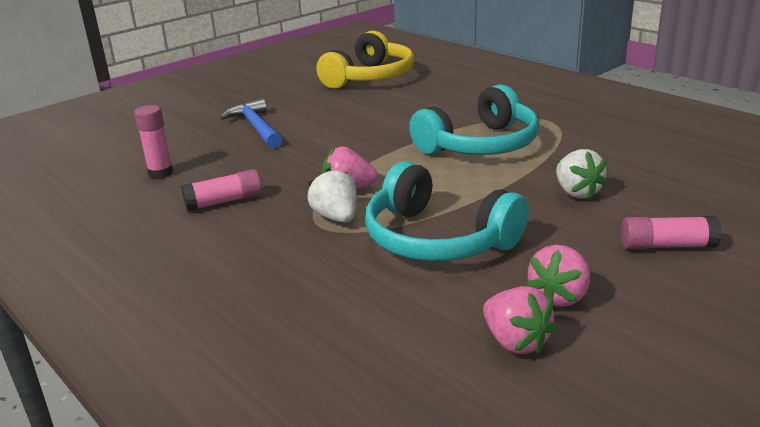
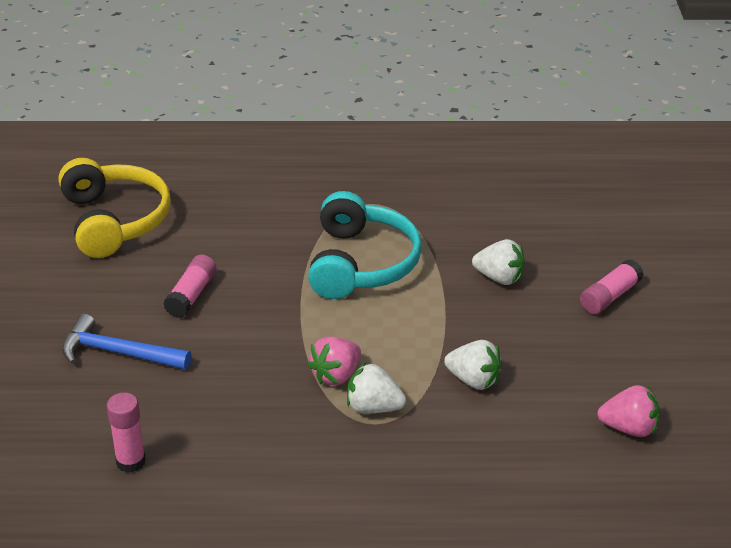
camera: 50 degrees left, 10 degrees up
pink glue stick [181,169,262,211] -> pink glue stick moved to [163,254,216,318]
turquoise headphones [365,161,529,261] -> white strawberry [444,340,502,390]
pink strawberry [526,245,590,307] -> none

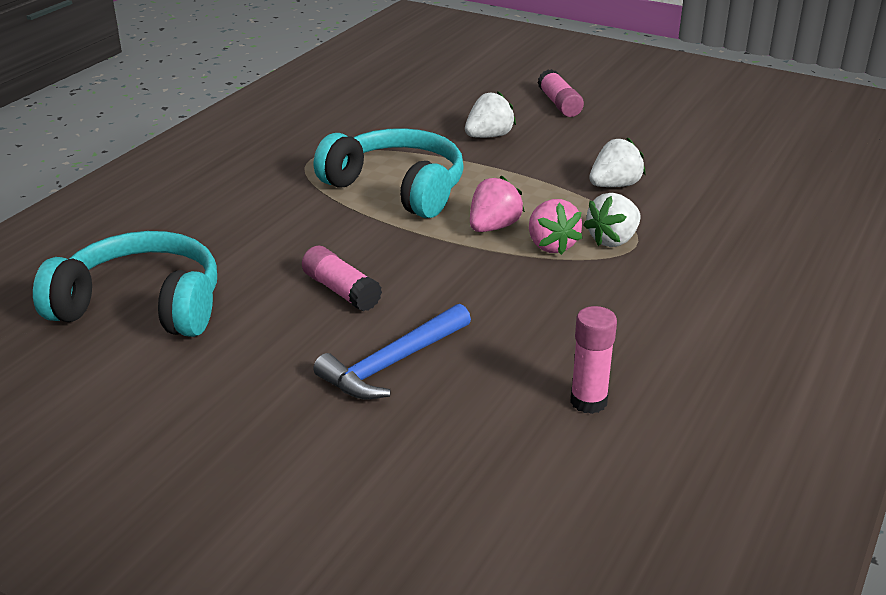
camera: 60 degrees left, 5 degrees down
yellow headphones [59,158,171,258] -> turquoise headphones [33,231,217,337]
pink strawberry [597,385,660,437] -> pink strawberry moved to [470,176,525,232]

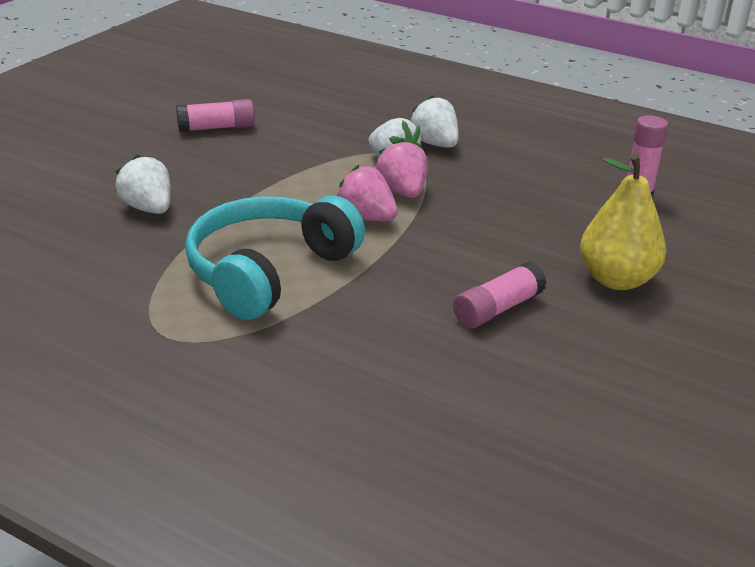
camera: 90 degrees left, 0 degrees up
turquoise headphones [33,231,217,337] -> none
blue hammer [313,304,471,399] -> yellow pear [580,153,666,290]
pink strawberry [529,199,582,255] -> pink strawberry turned 90 degrees counterclockwise [376,139,428,198]
pink glue stick [538,69,584,117] -> pink glue stick moved to [176,99,255,132]
white strawberry [589,137,646,187] -> white strawberry moved to [411,95,459,148]

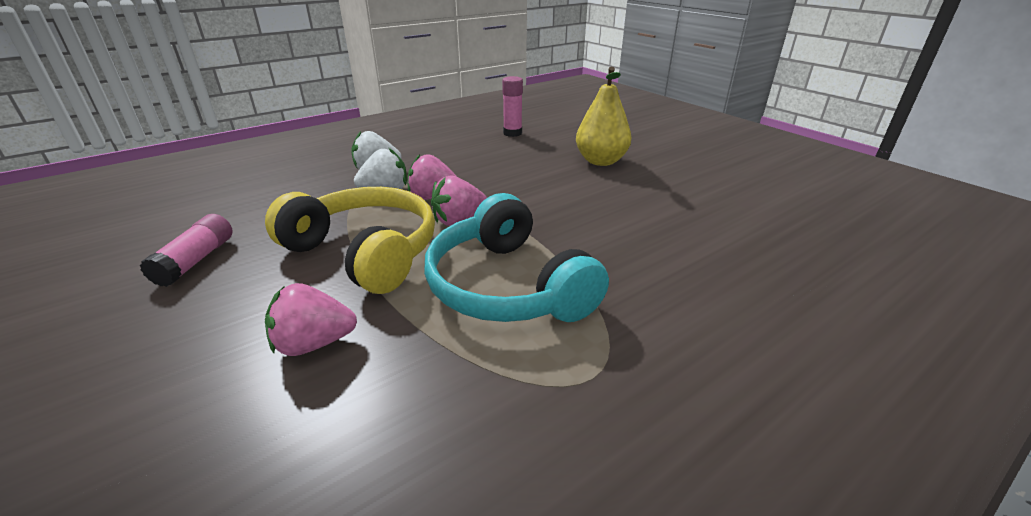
camera: 65 degrees left, 0 degrees up
white strawberry [115,154,171,214] -> pink strawberry [265,283,357,356]
pink glue stick [453,262,546,328] -> none
none -> yellow headphones [265,187,435,294]

